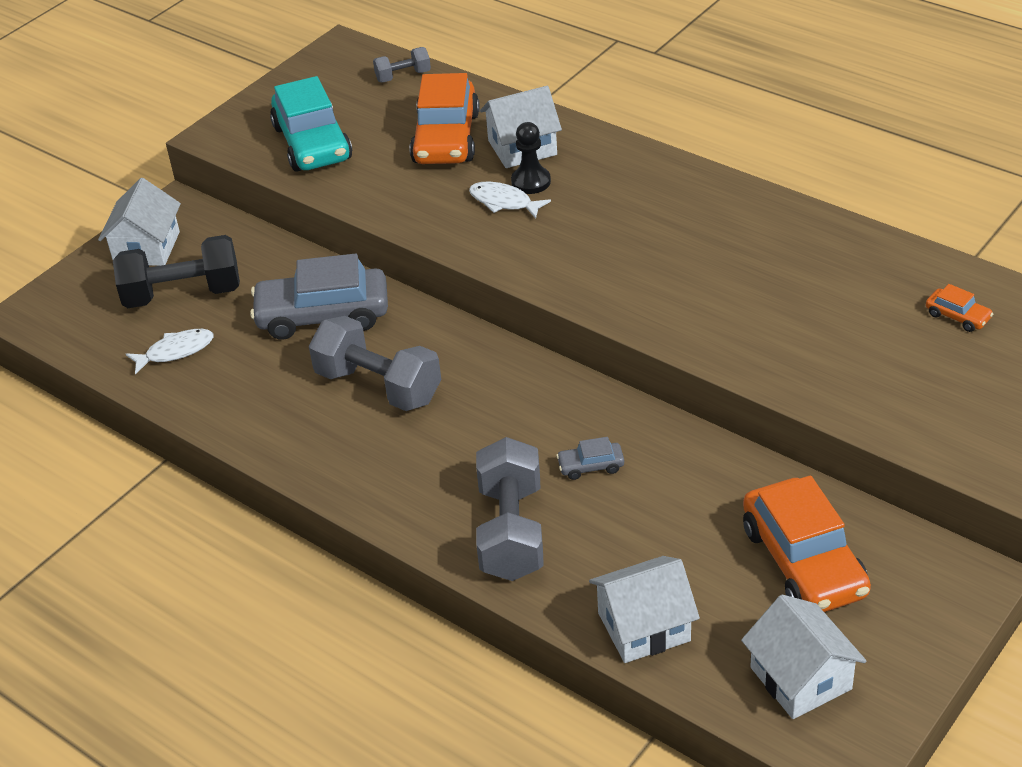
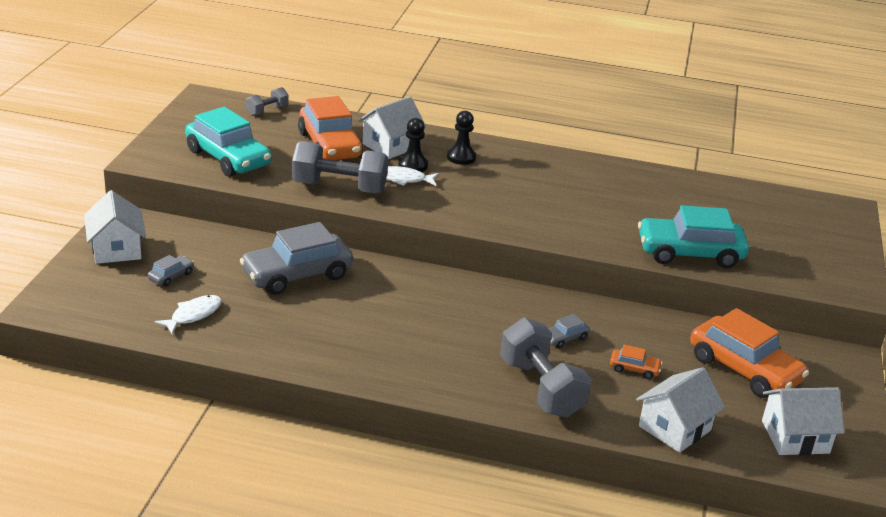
camera: 30 degrees left, 10 degrees down
black dumbbell [113,235,240,308] -> grey car [147,255,194,287]
grey dumbbell [309,316,441,411] -> grey dumbbell moved to [292,141,388,194]
white house [741,595,867,719] -> white house turned 45 degrees counterclockwise [762,387,845,455]
orange car [926,284,993,332] -> orange car moved to [610,345,662,379]
none -> black pawn [447,111,476,165]
none -> turquoise car [638,205,749,268]

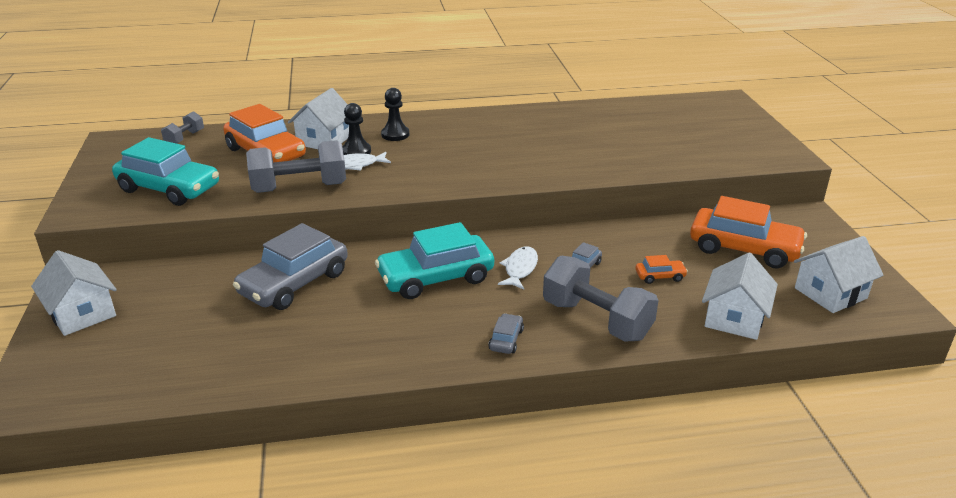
camera: 20 degrees left, 0 degrees up
grey car [147,255,194,287] -> grey car moved to [488,313,524,354]
white fish [154,295,222,334] -> white fish moved to [498,247,538,290]
turquoise car [638,205,749,268] -> turquoise car moved to [375,222,494,299]

